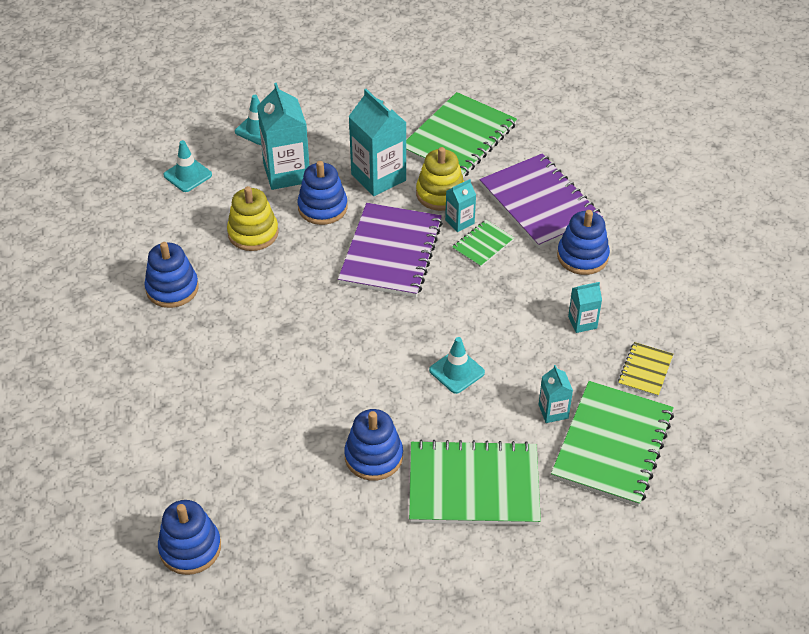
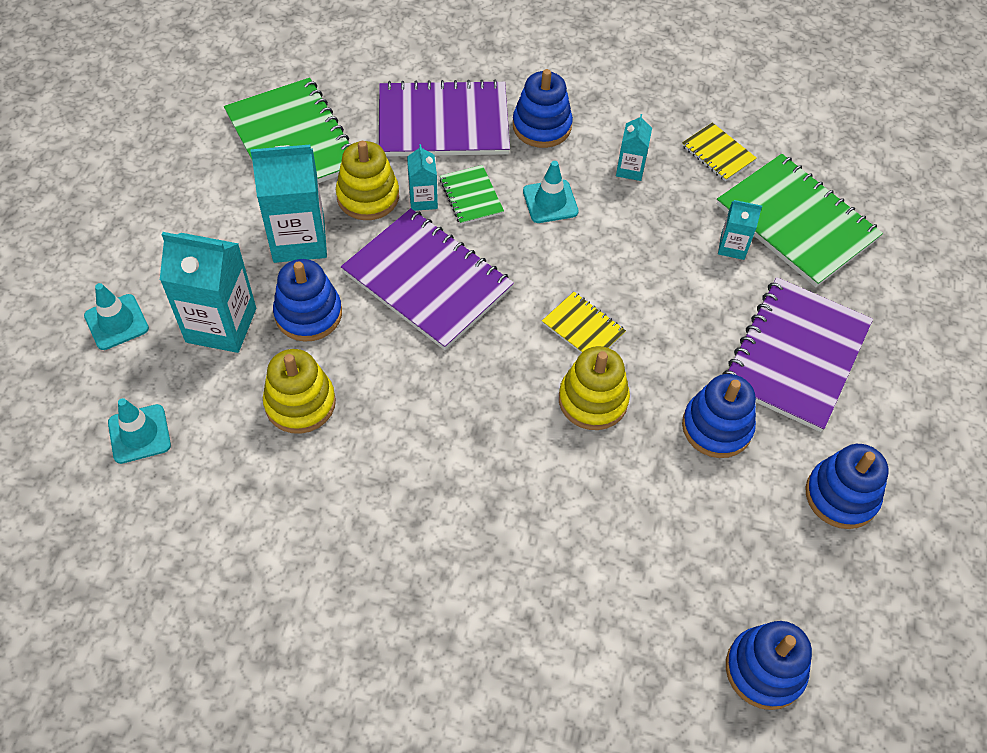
camera: 65 degrees left, 10 degrees up
blue stacking toy [144,242,199,308] -> blue stacking toy moved to [805,444,889,529]
green notebook [409,439,541,525] -> purple notebook [722,277,873,432]
turquoise traffic cone [429,337,485,394] -> turquoise traffic cone moved to [523,161,579,223]
none -> yellow notebook [542,292,626,353]
none -> yellow stacking toy [559,346,630,430]

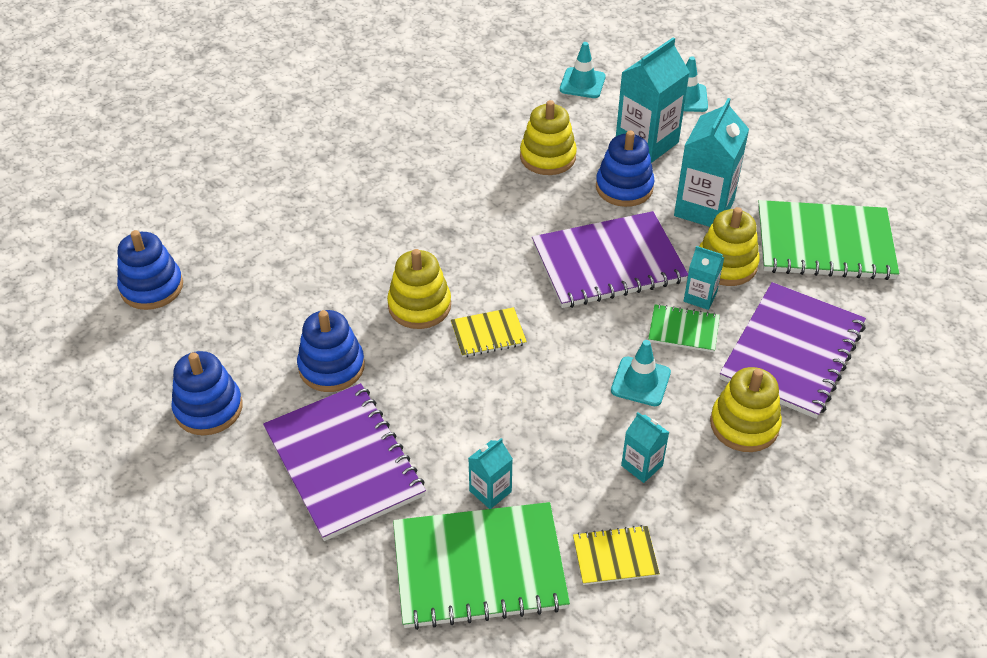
camera: 125 degrees right, 10 degrees down
blue stacking toy [513,69,573,148] -> yellow stacking toy [710,367,782,452]

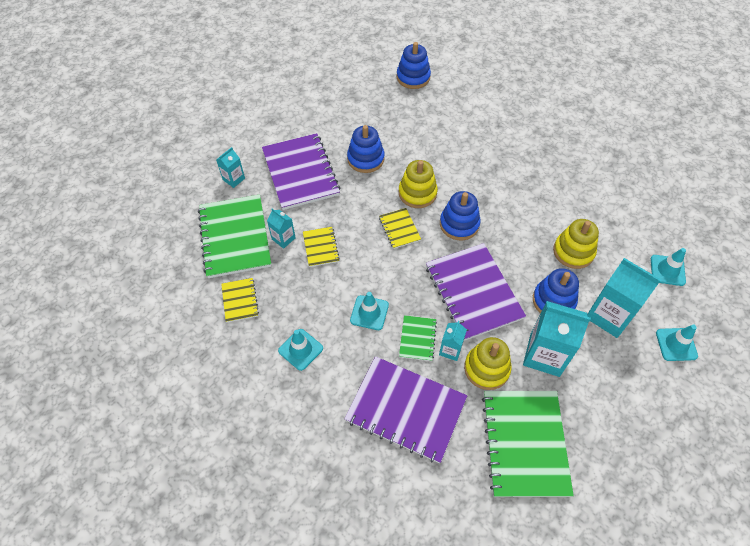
camera: 85 degrees right, 10 degrees up
blue stacking toy [171,351,243,435] -> blue stacking toy moved to [440,191,481,240]
purple notebook [263,383,426,541] -> purple notebook turned 75 degrees counterclockwise [262,133,340,210]
turquoise carton [621,412,669,483] -> turquoise carton moved to [216,147,245,188]
yellow stacking toy [710,367,782,452] -> none
none -> turquoise traffic cone [278,329,323,371]
none -> yellow notebook [303,227,340,267]

